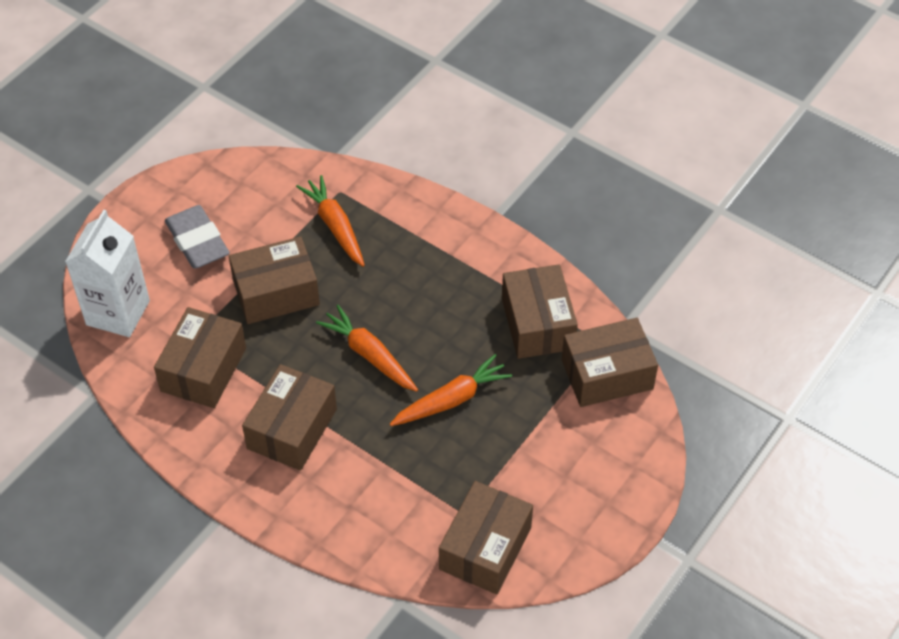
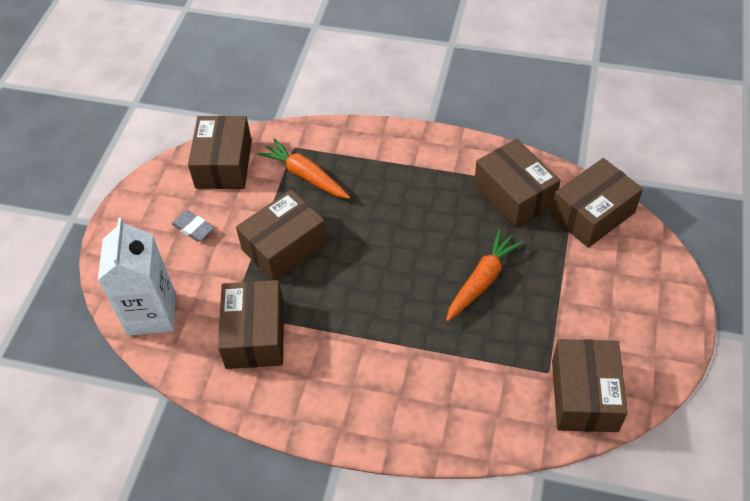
camera: 20 degrees left, 0 degrees up
grey eraser [165,205,229,269] -> grey eraser [171,210,214,242], size x0.58
brown box [242,364,337,471] -> brown box moved to [188,116,252,189]
orange carrot [316,305,418,392] -> none

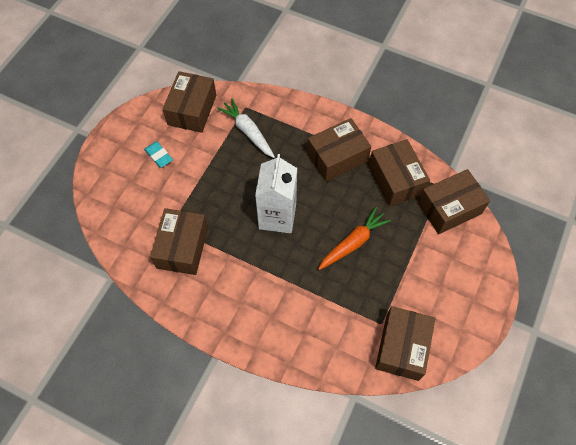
camera: 10 degrees right, 10 degrees up
white carton [98,218,176,335] -> white carton moved to [255,154,297,233]
grey eraser [171,210,214,242] -> turquoise eraser [144,142,173,168]
brown box [236,190,327,280] -> brown box moved to [307,118,371,182]
orange carrot [258,138,350,199] -> white carrot [217,98,275,158]

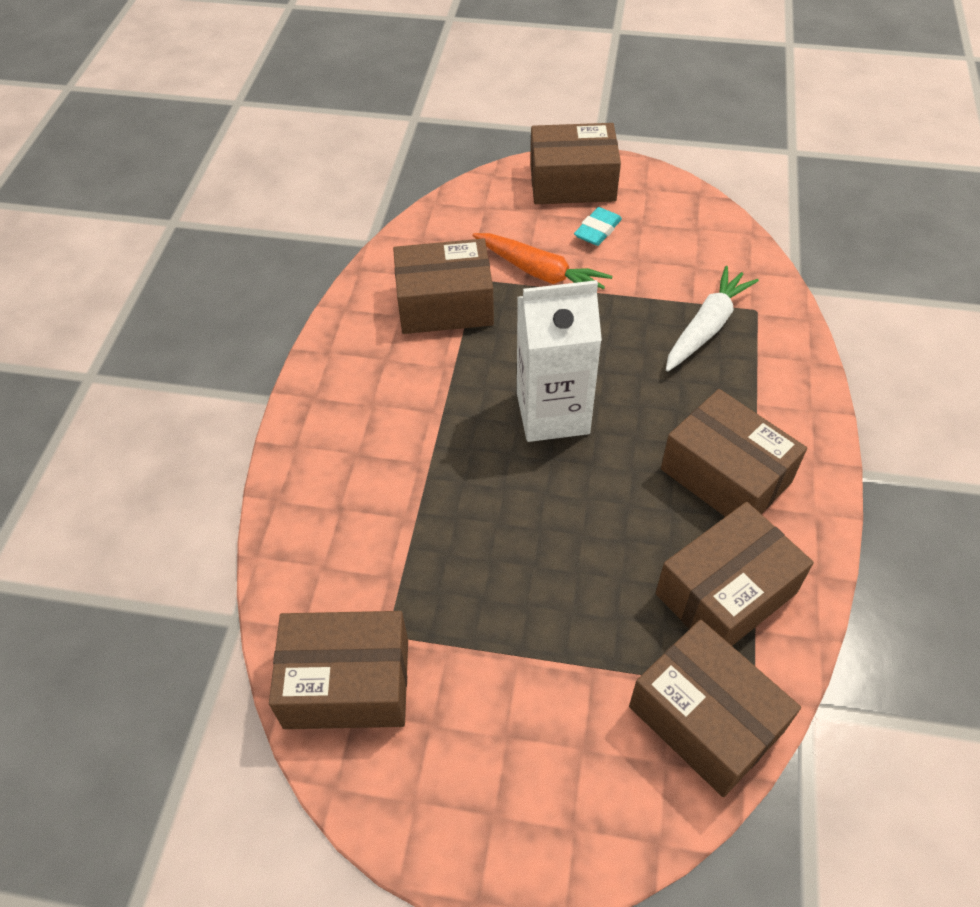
camera: 75 degrees right, 10 degrees down
brown box [163,71,216,133] -> brown box moved to [530,123,621,204]
orange carrot [318,207,391,270] -> orange carrot moved to [473,233,612,289]

